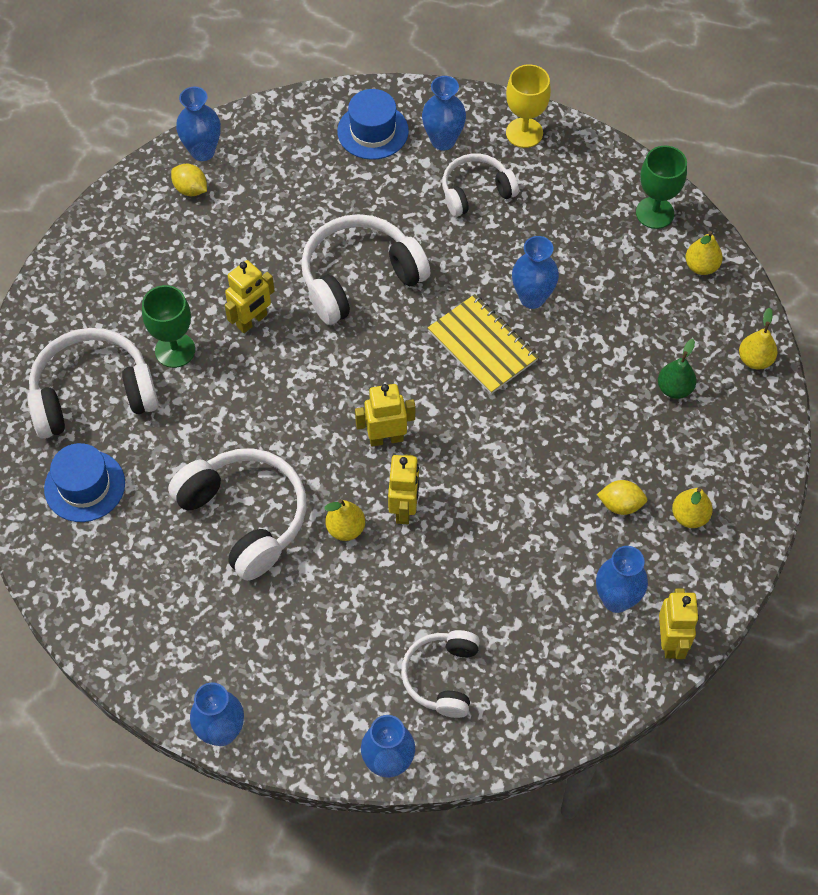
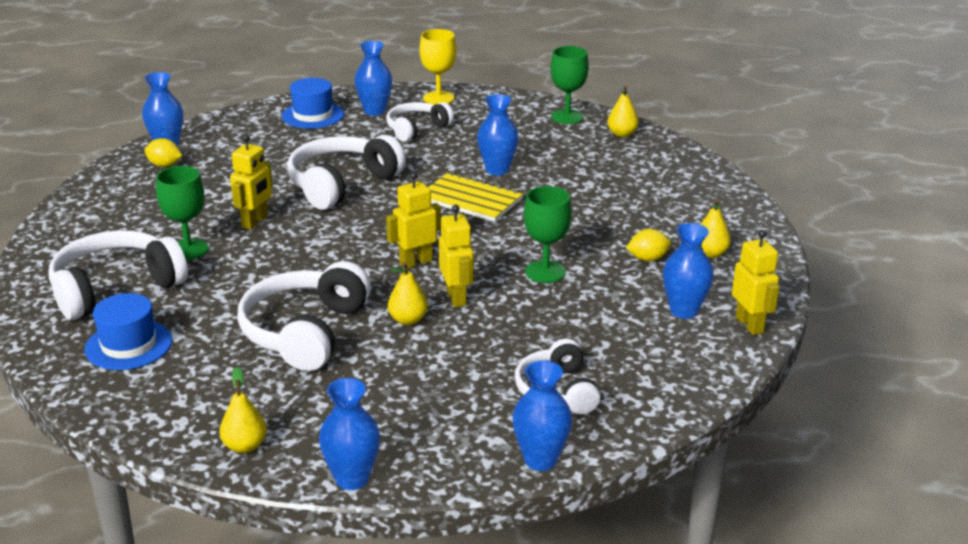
camera: 20 degrees left, 30 degrees down
white headphones [168,448,306,581] -> white headphones turned 105 degrees counterclockwise [237,261,371,371]
green pear [658,339,696,399] -> none
yellow pear [739,308,778,370] -> yellow pear moved to [220,367,267,453]
none -> green goblet [524,186,572,283]

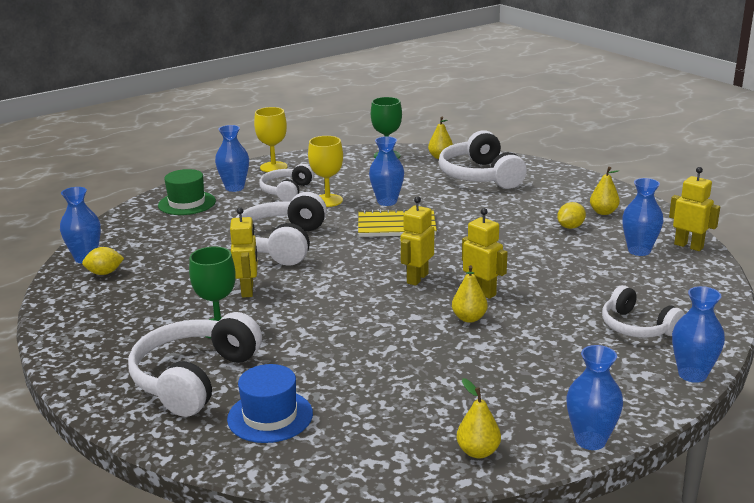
camera: 30 degrees left, 5 degrees down
white headphones [237,261,371,371] -> white headphones moved to [439,130,527,189]
blue hat [282,78,344,129] -> green hat [158,169,216,215]
green goblet [524,186,572,283] -> none
none -> yellow goblet [308,136,343,207]

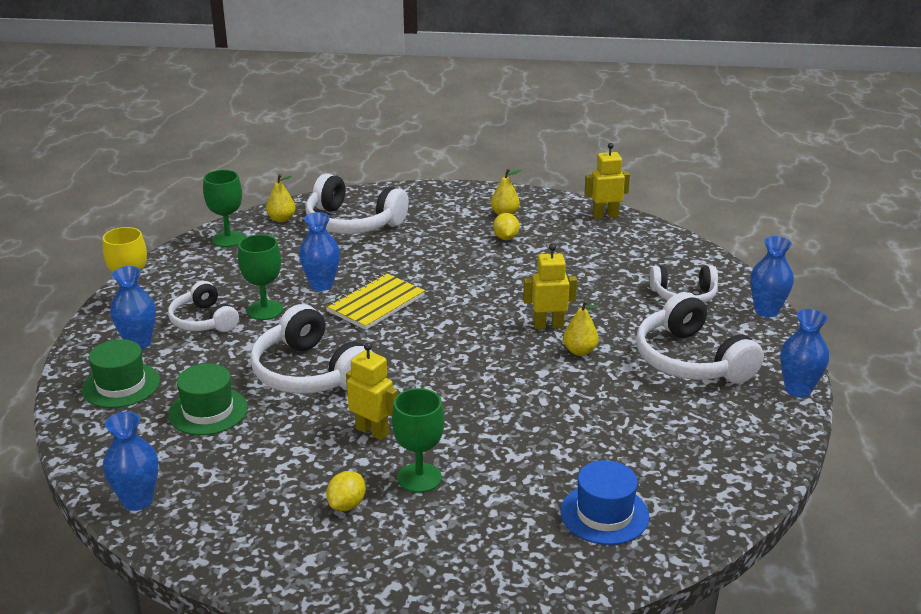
camera: 50 degrees left, 5 degrees up
yellow lemon [82,247,124,275] -> yellow lemon moved to [326,471,366,511]
white headphones [128,312,262,417] -> white headphones moved to [636,292,764,384]
yellow goblet [308,136,343,207] -> green goblet [238,234,283,320]
yellow robot [401,196,434,286] -> none
yellow pear [457,378,501,458] -> none
blue vase [622,178,663,256] -> none
none -> green hat [168,363,248,435]

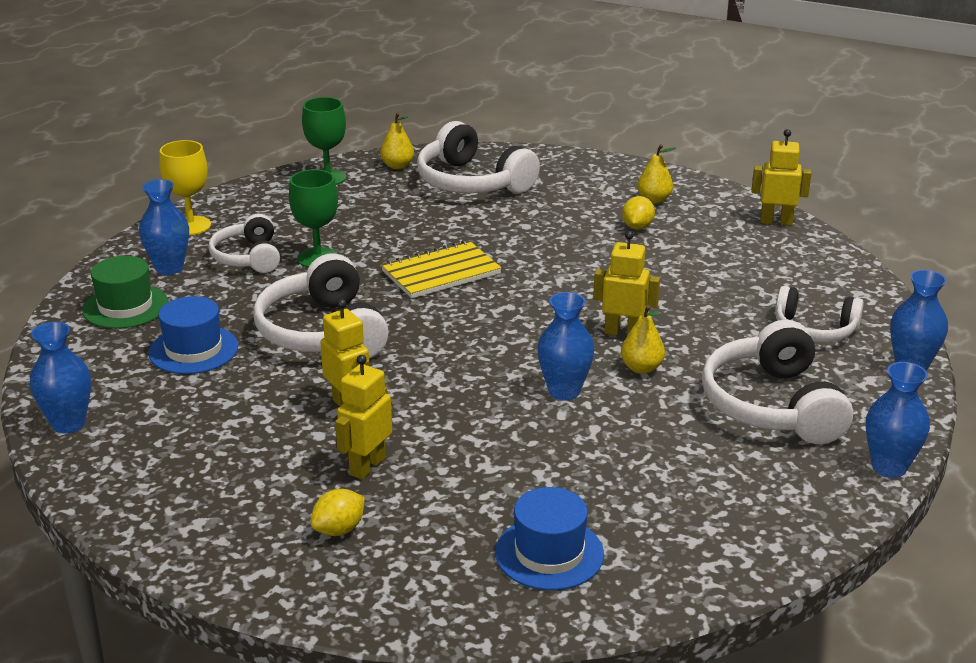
camera: 20 degrees right, 0 degrees up
green hat [168,363,248,435] -> blue hat [149,296,238,374]
blue vase [299,212,340,291] -> blue vase moved to [537,292,594,401]
yellow lemon [326,471,366,511] -> yellow lemon moved to [311,489,365,536]
green goblet [392,388,445,493] -> yellow robot [335,355,392,479]

